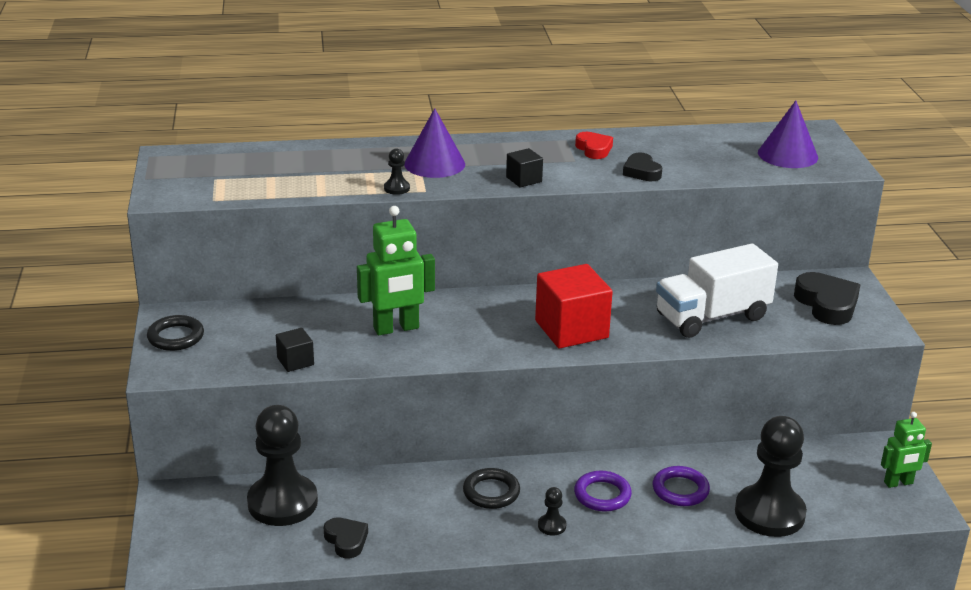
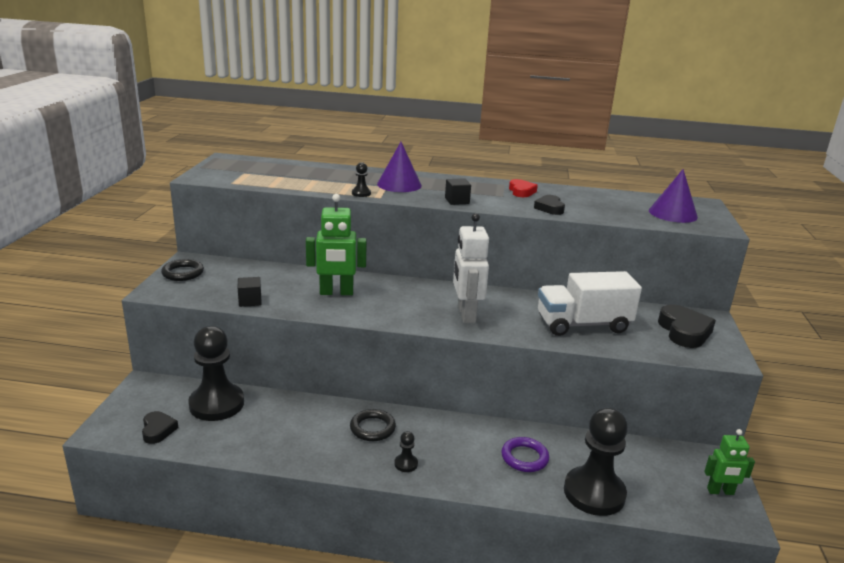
camera: 15 degrees right, 5 degrees down
black heart [324,517,368,558] -> black heart moved to [142,411,178,444]
red cube [535,264,613,348] -> white robot [453,213,489,323]
purple ring [574,471,632,512] -> none

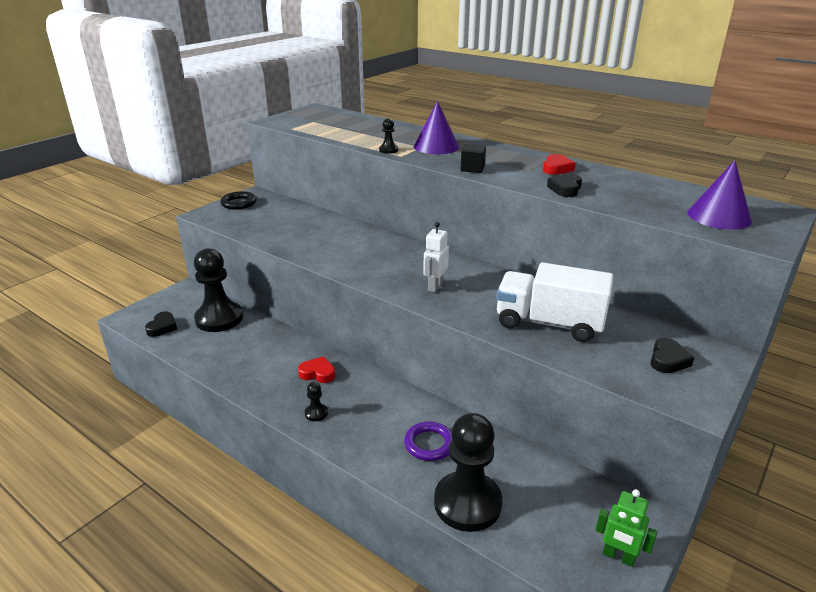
camera: 30 degrees right, 5 degrees up
black cube [238,277,262,307] -> none
green robot [306,194,367,295] -> none
black ring [350,409,396,441] -> red heart [298,356,335,383]
white robot [453,213,489,323] -> white robot [423,222,449,292], size x0.62
black heart [658,304,716,348] -> black heart [650,338,694,373], size x0.61

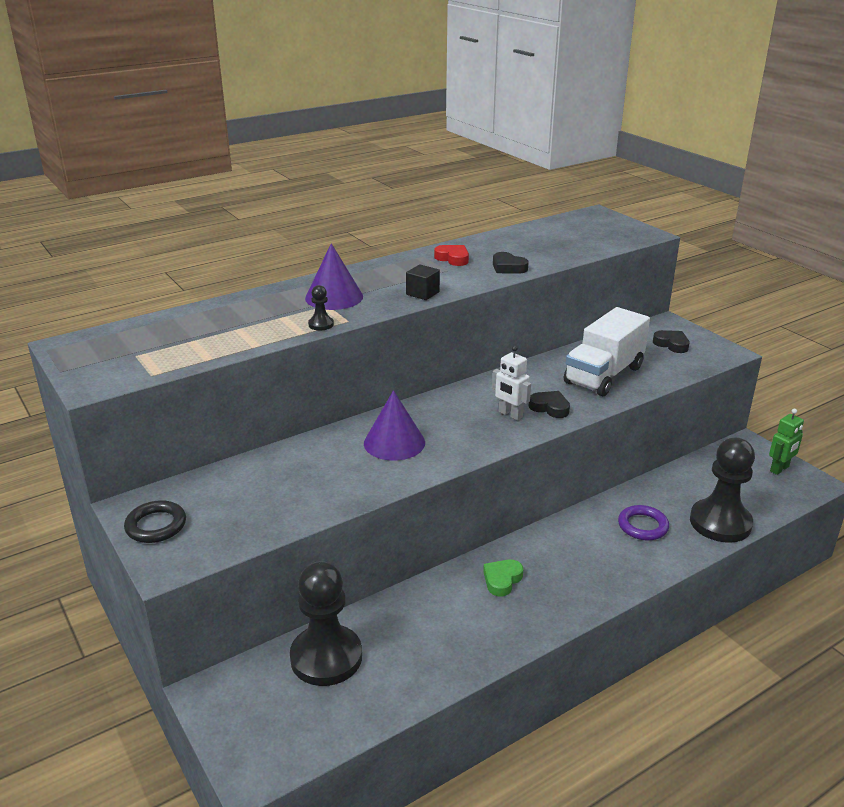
camera: 70 degrees left, 0 degrees up
black heart [145,312,177,337] -> black heart moved to [529,391,570,418]
red heart [298,356,335,383] -> green heart [483,560,523,596]
black pawn [305,382,328,421] -> none
purple cone [687,160,752,230] -> purple cone moved to [364,390,425,461]

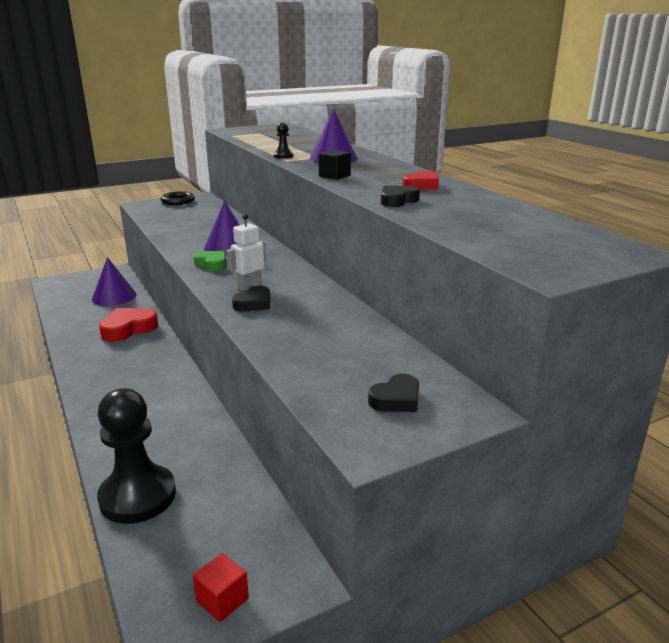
camera: 95 degrees right, 5 degrees down
black pawn [290,561,362,686] -> purple cone [92,257,136,306]
green heart [483,560,523,596] -> green heart moved to [193,251,226,271]
white truck [564,307,650,396] -> none
purple ring [618,505,669,541] -> none
green robot [769,409,804,475] -> red cube [193,553,249,622]
none -> red heart [99,308,158,342]

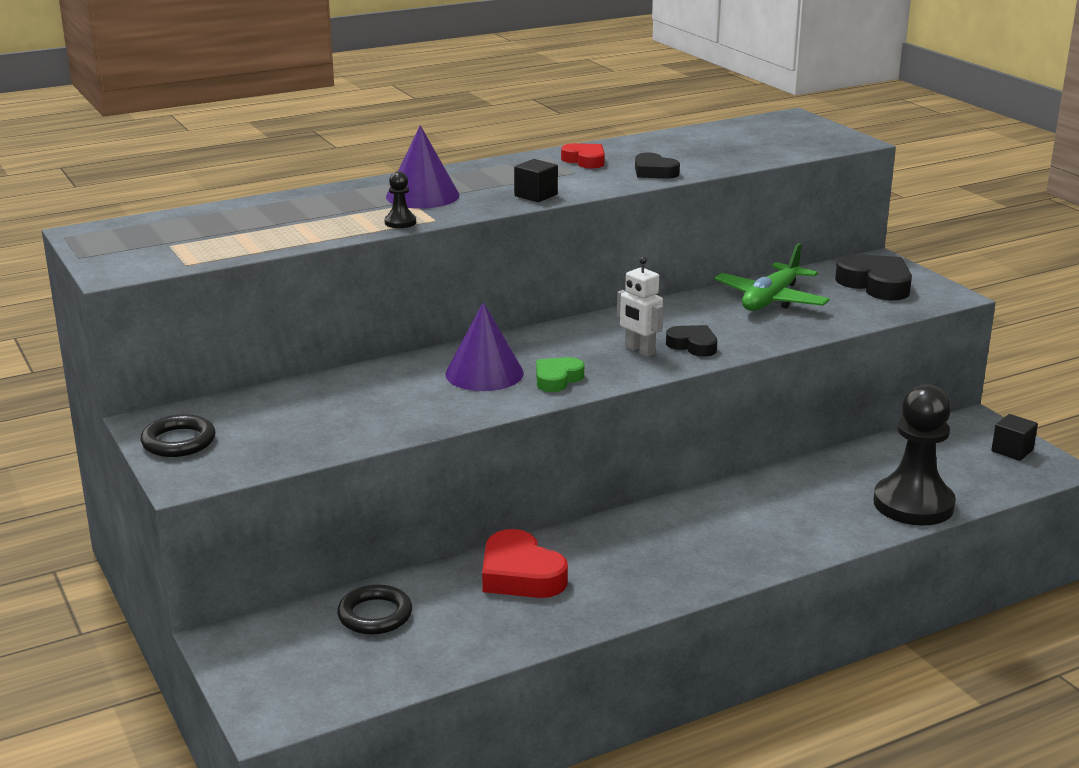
camera: 90 degrees left, 0 degrees up
purple cone [92,257,136,306] -> black ring [337,585,412,634]
red cube [193,553,249,622] -> black cube [991,414,1038,461]
black heart [368,374,419,412] -> black heart [835,254,912,301], size x1.63
none -> green plane [714,243,830,311]

